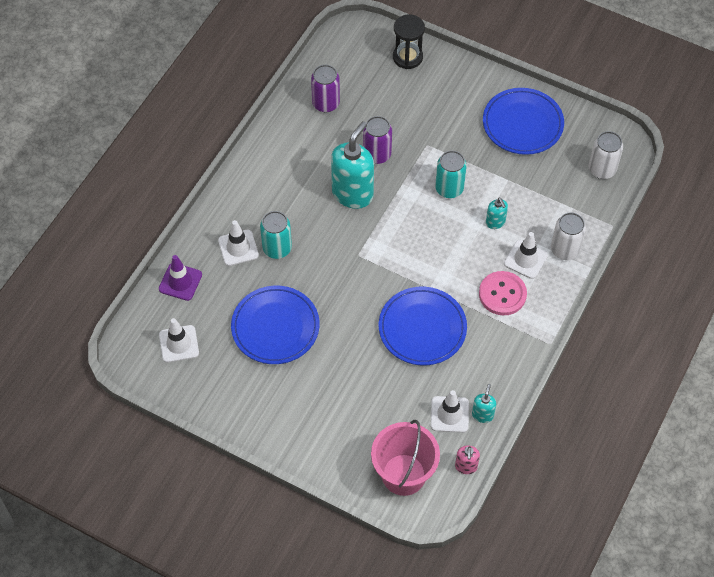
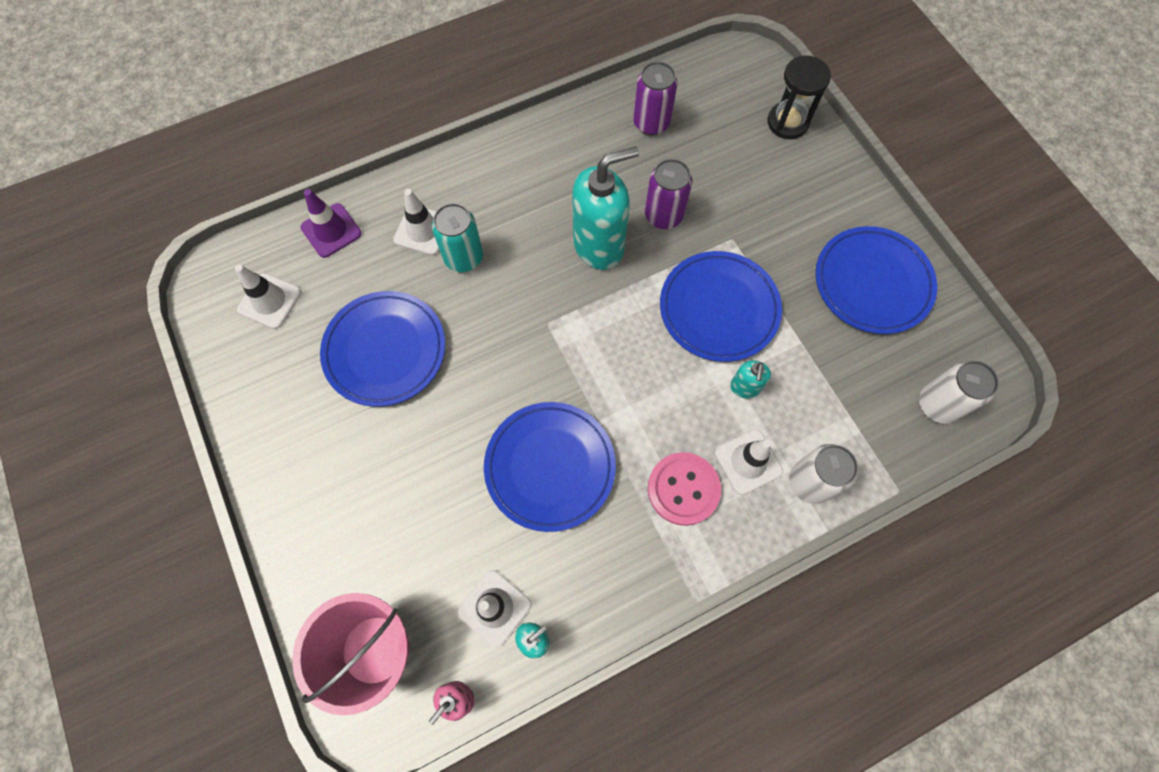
camera: 35 degrees right, 10 degrees up
turquoise can [435,151,467,198] -> blue plate [660,251,782,362]

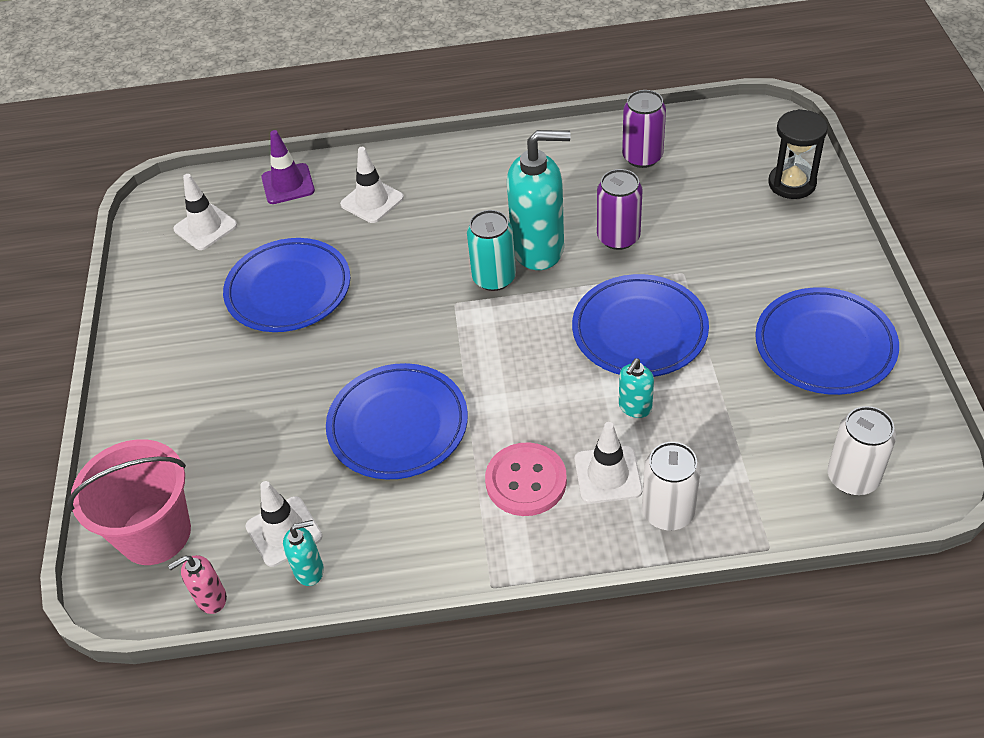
camera: 25 degrees right, 20 degrees down
turquoise can [432,203,483,272] -> turquoise can moved to [467,210,516,291]

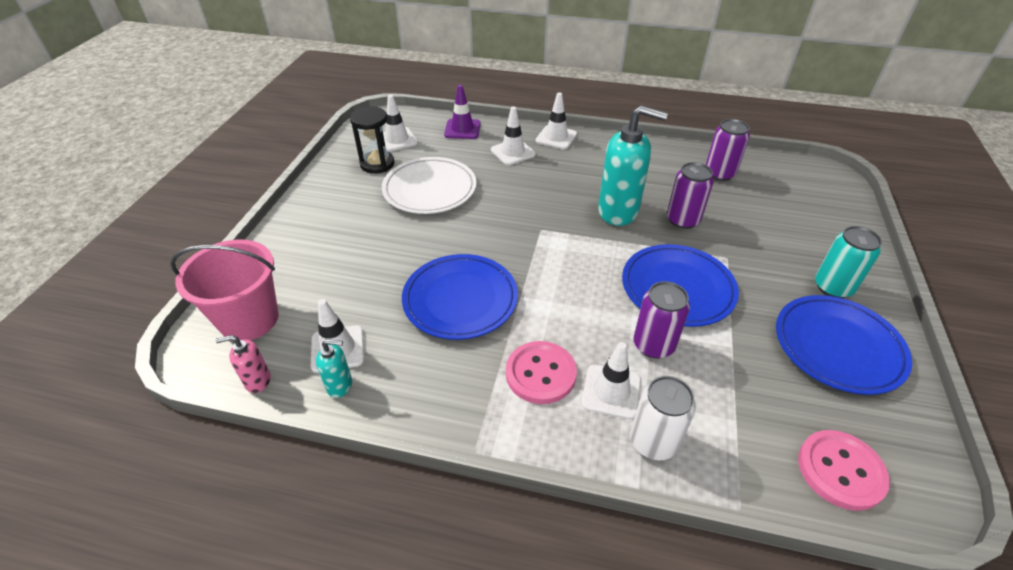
camera: 15 degrees right, 5 degrees down
blue plate [223,238,350,332] -> white plate [382,157,477,214]
turquoise can [467,210,516,291] -> turquoise can moved to [815,226,882,298]
turquoise soap dispenser [619,358,654,418] -> purple can [633,281,690,359]
black hourglass [768,109,828,199] -> black hourglass moved to [350,107,395,174]
white can [827,406,896,495] -> pink button [798,430,890,511]
none -> white traffic cone [535,92,577,149]

